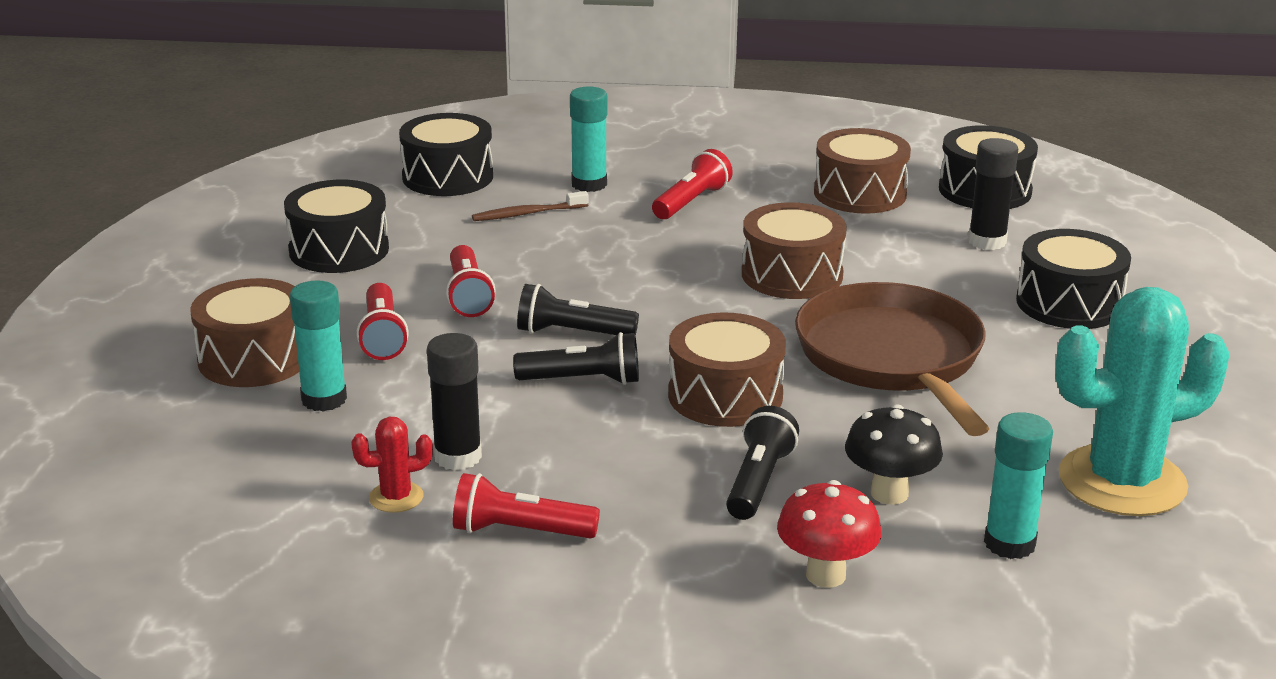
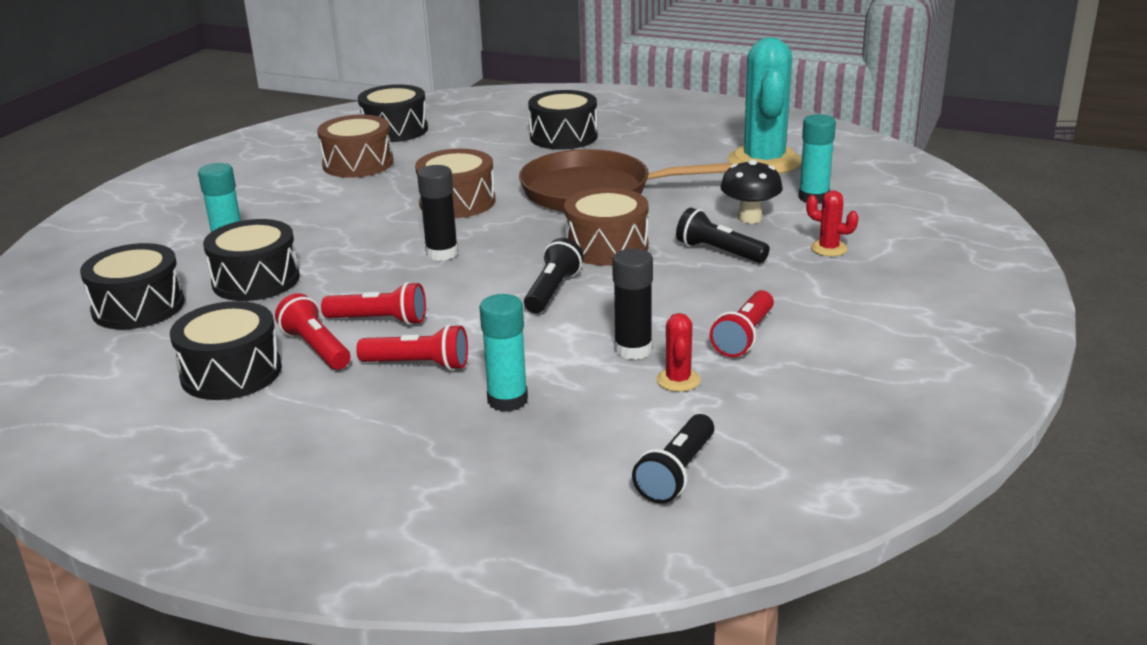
camera: 70 degrees left, 0 degrees up
brown drum [190,278,299,387] -> none
brown toothbrush [472,191,589,221] -> black drum [203,219,300,301]
black flashlight [517,284,639,336] -> black flashlight moved to [632,414,714,504]
red flashlight [652,149,733,219] -> red flashlight moved to [275,293,350,370]
red mushroom [777,480,882,588] -> red cactus [806,190,858,256]
black glue stick [968,138,1018,250] -> black glue stick moved to [417,165,458,261]

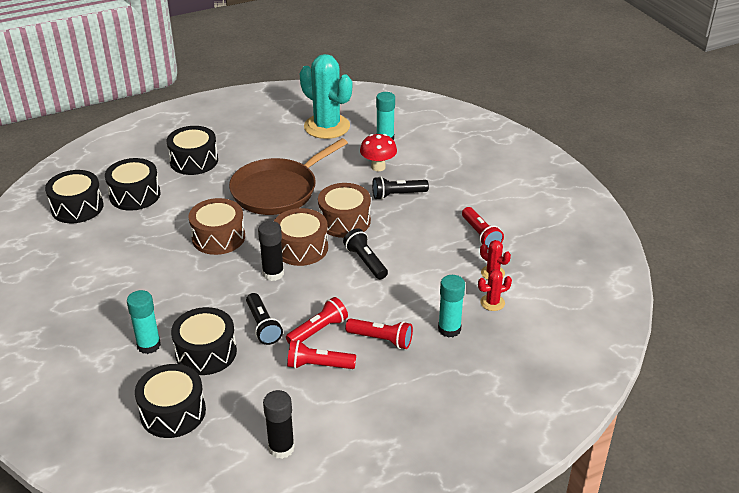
camera: 50 degrees left, 10 degrees up
black drum [170,301,282,400] -> black drum moved to [105,158,160,211]
brown drum [317,115,393,178] -> brown drum moved to [274,208,328,266]
red flashlight [356,324,468,370] -> red flashlight turned 60 degrees clockwise [345,318,413,349]
black glue stick [612,249,653,360] -> black glue stick moved to [263,390,295,459]
black flashlight [632,414,714,504] -> black flashlight moved to [246,293,283,345]
black mushroom [720,160,783,224] -> red mushroom [360,134,397,171]
red cactus [806,190,858,256] -> red cactus moved to [478,269,512,311]

